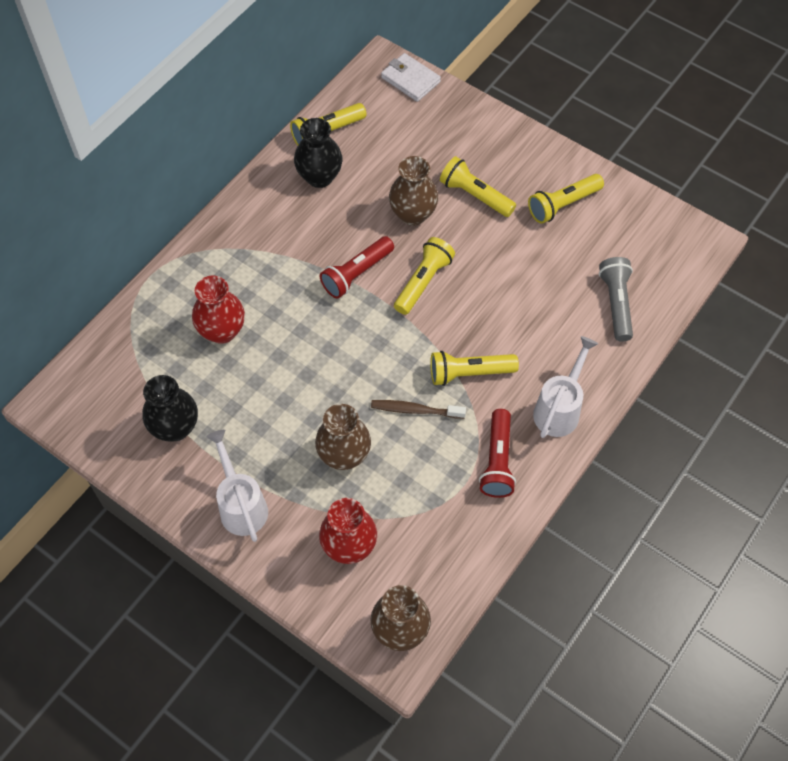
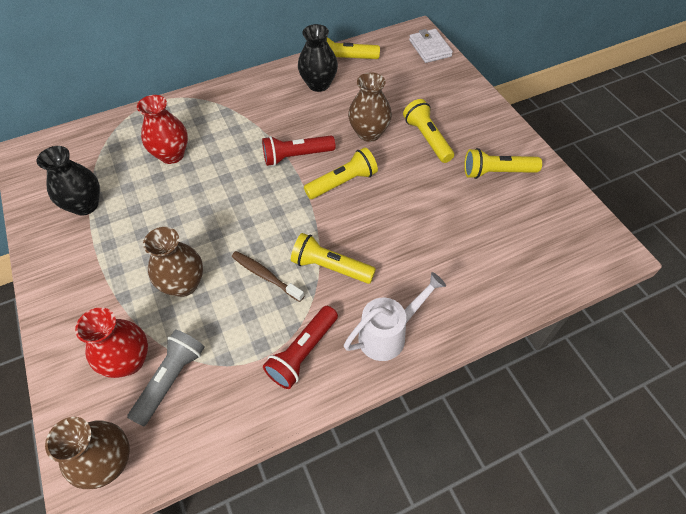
camera: 30 degrees right, 5 degrees down
white watering can [206,430,268,542] -> none
grey flashlight [599,257,633,342] -> grey flashlight moved to [127,330,205,427]

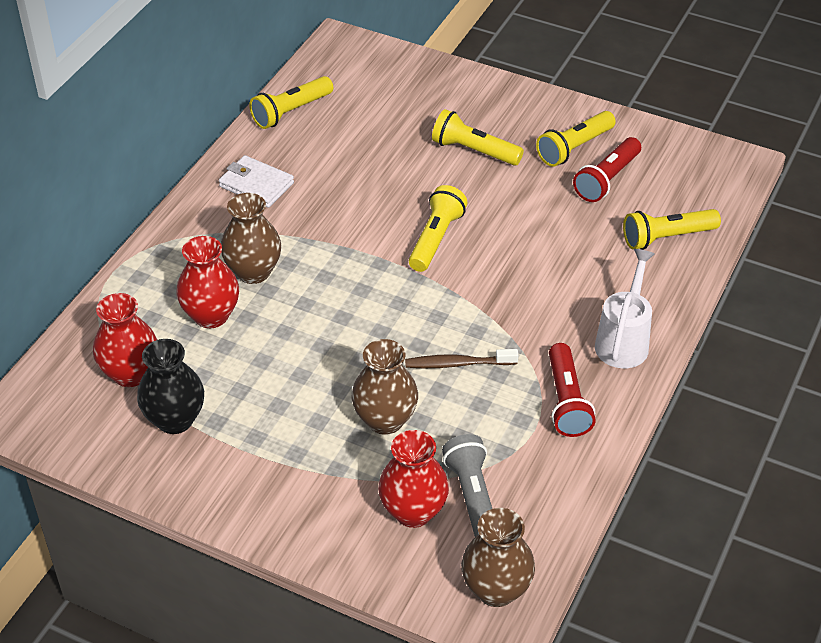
camera: 40 degrees left, 10 degrees down
red flashlight [262,136,336,166] -> red flashlight moved to [573,137,641,202]
yellow flashlight [291,233,376,284] -> yellow flashlight moved to [623,209,721,250]
black vase [298,24,338,92] -> none
brown vase [348,73,392,142] -> brown vase moved to [221,193,282,284]
white wallet [409,29,453,63] -> white wallet moved to [219,155,294,208]
none -> red vase [93,293,157,387]

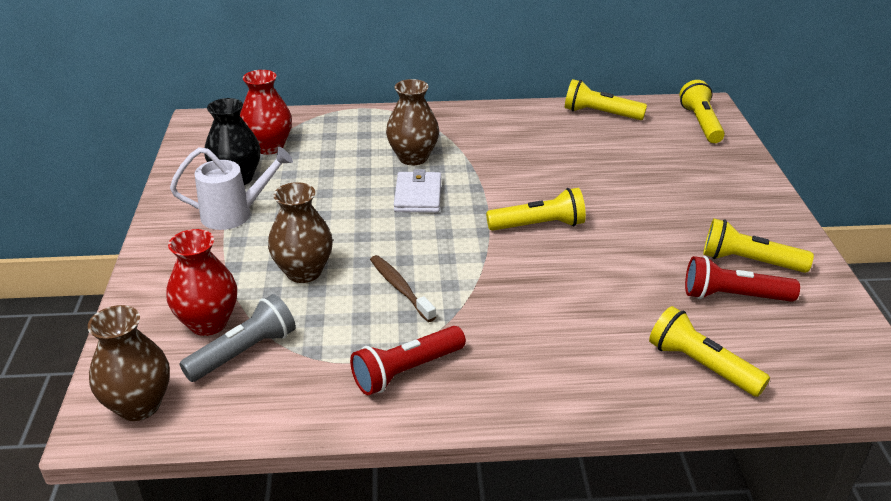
camera: 60 degrees right, 10 degrees down
red vase [176,236,239,328] -> none
white wallet [219,155,294,208] -> white wallet moved to [394,169,441,213]
yellow flashlight [432,109,524,166] -> yellow flashlight moved to [679,80,725,143]
white watering can [595,249,655,368] -> white watering can moved to [170,147,293,230]

